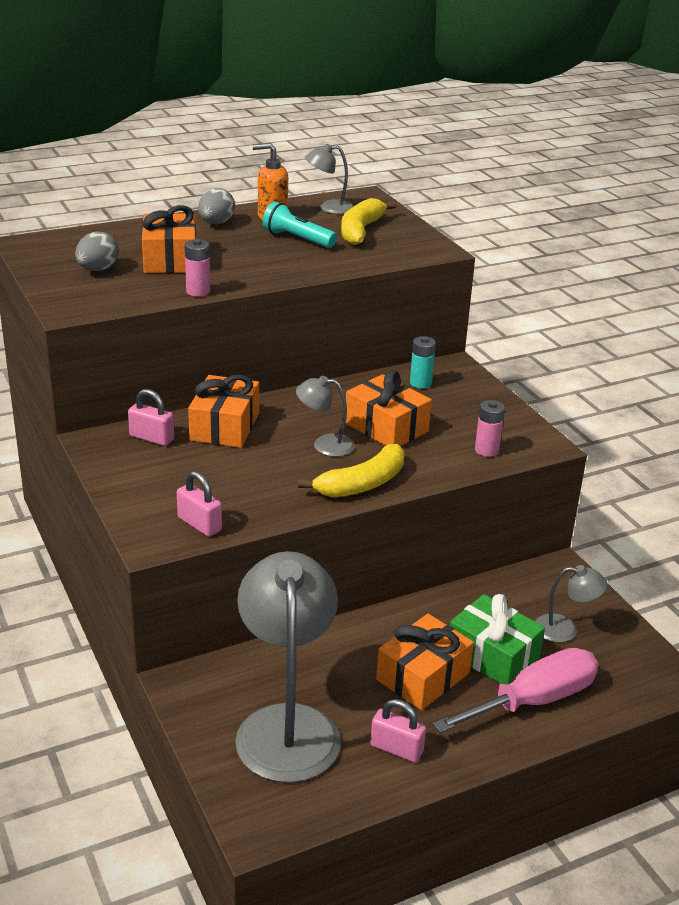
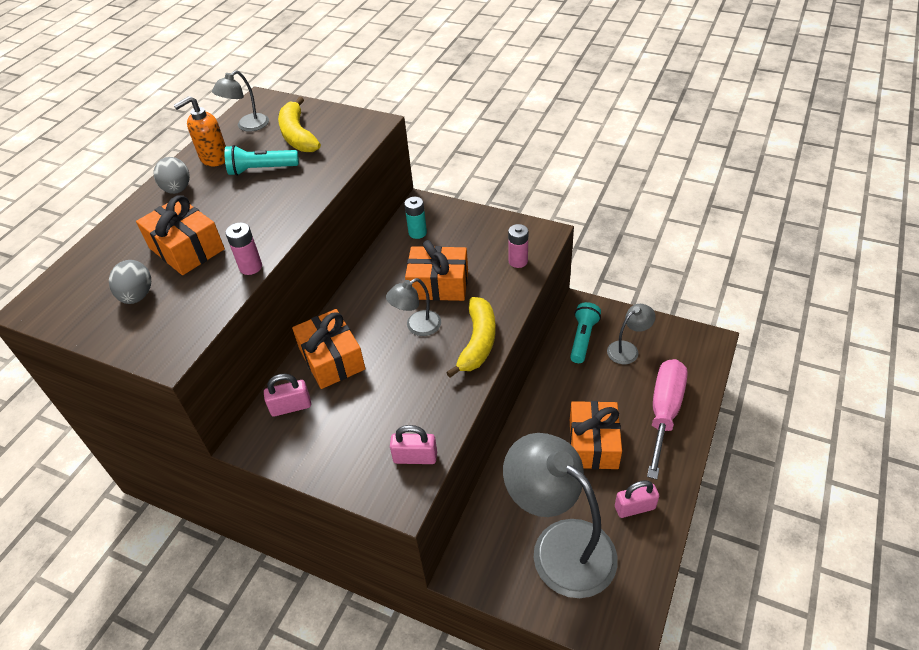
camera: 35 degrees left, 15 degrees up
green gift [450,594,545,684] -> none
none -> turquoise flashlight [570,302,601,363]

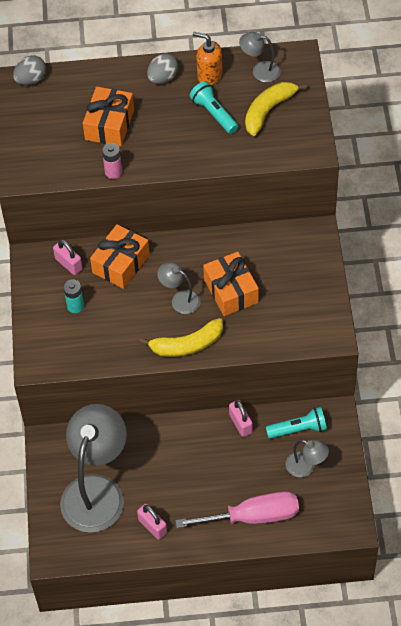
camera: 60 degrees right, 10 degrees up
grey egg [109,260,151,304] -> grey egg moved to [13,55,46,85]
pink padlock [390,425,437,464] -> pink padlock moved to [229,400,253,437]
turquoise battery [404,197,427,239] -> turquoise battery moved to [63,279,84,313]
pink battery [508,224,528,268] -> none
orange gift [570,401,622,469] -> none

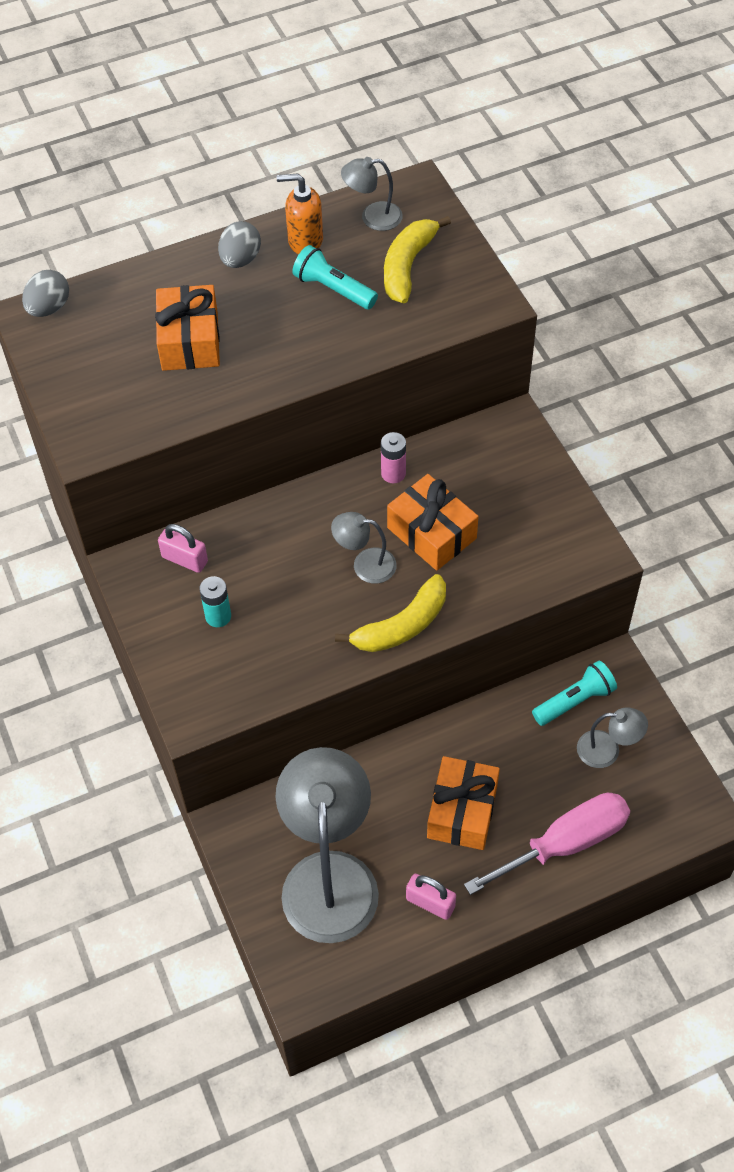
camera: 20 degrees left, 0 degrees up
orange gift [90,224,150,289] -> orange gift moved to [427,756,500,850]
pink battery [102,143,122,179] -> pink battery moved to [381,432,406,483]
pink padlock [229,400,253,437] -> none

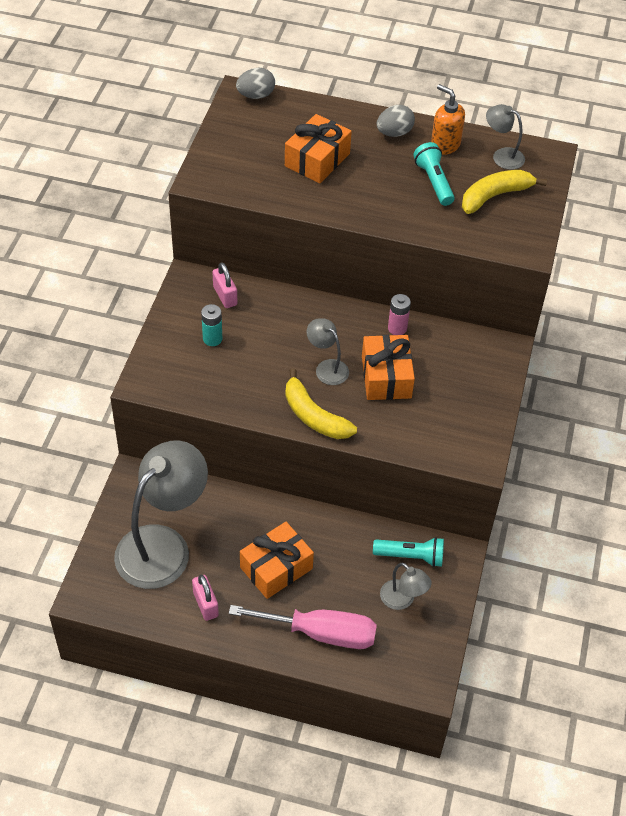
camera: 35 degrees right, 5 degrees down
yellow banana [335,574,446,652] -> yellow banana turned 45 degrees clockwise [285,368,357,439]

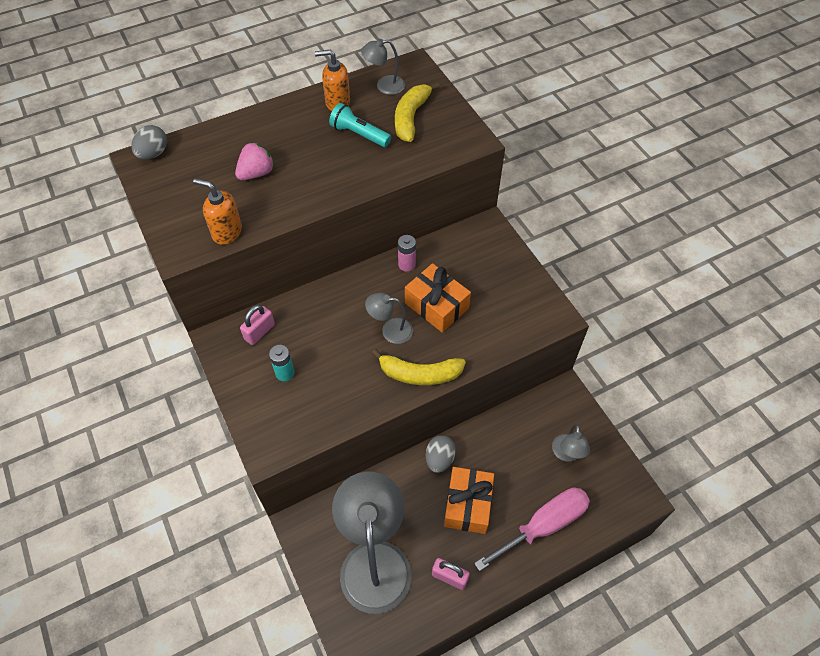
camera: 40 degrees left, 5 degrees up
pink padlock [212,262,237,308] -> pink padlock turned 75 degrees counterclockwise [240,305,275,345]
orange gift [285,114,352,183] -> pink strawberry [235,142,275,180]
turquoise flashlight [373,537,444,567] -> none
grey egg [377,105,415,137] -> grey egg moved to [426,435,456,473]
grey lamp [380,562,432,610] -> grey lamp turned 90 degrees clockwise [552,424,590,462]
none -> orange soap dispenser [193,179,242,245]

